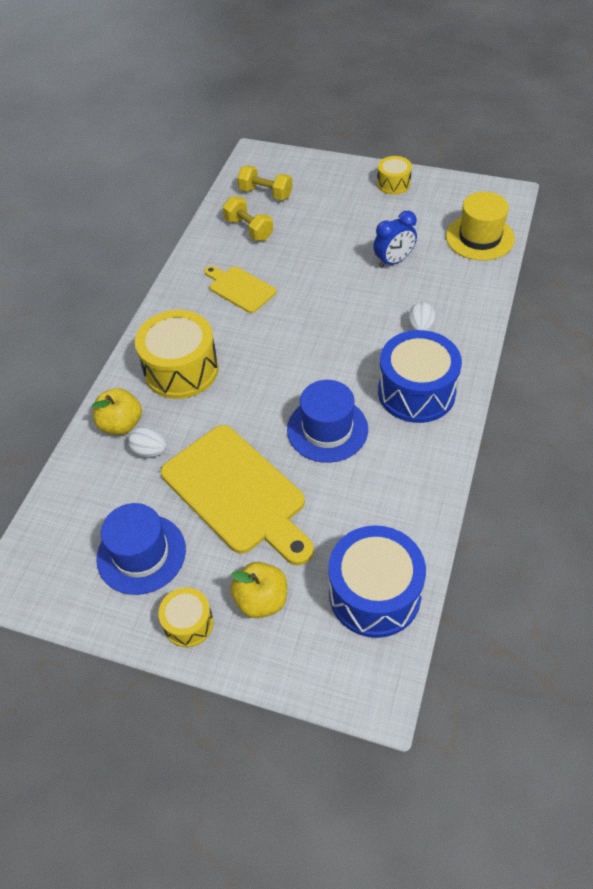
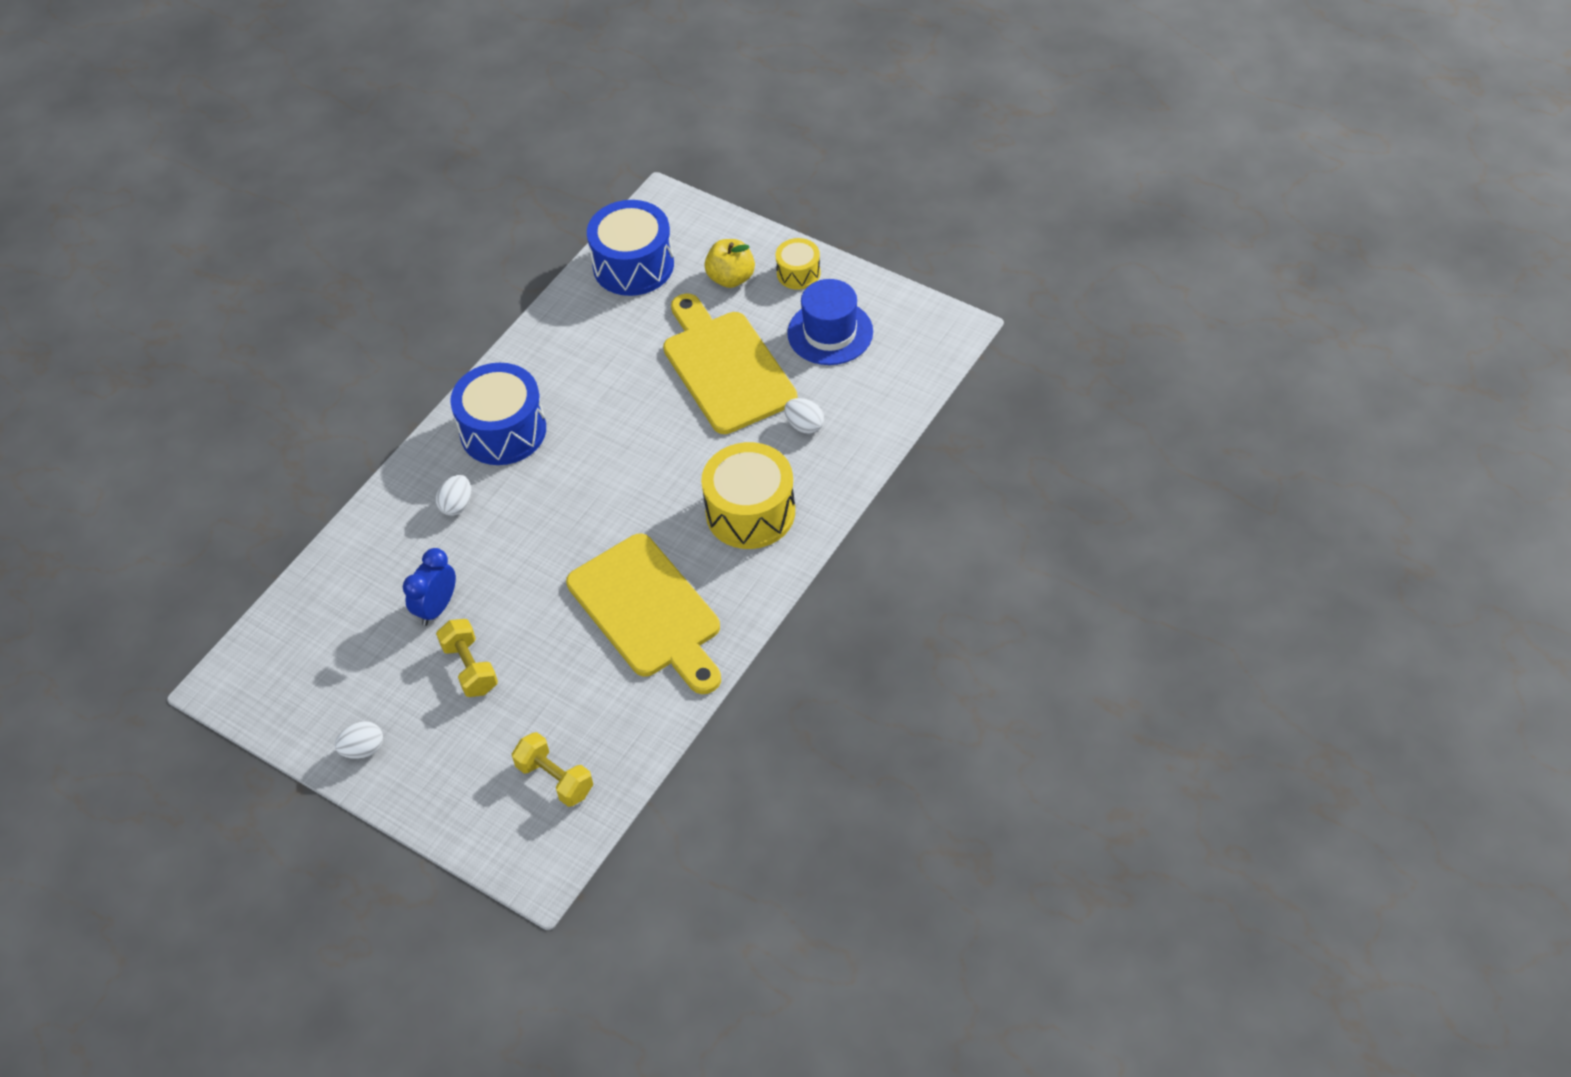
camera: 165 degrees left, 0 degrees up
yellow apple [92,388,142,435] -> none
yellow cutting board [204,266,276,313] -> yellow cutting board [566,533,721,694], size x1.85
yellow dumbbell [223,196,274,241] -> yellow dumbbell moved to [436,619,498,697]
blue hat [287,380,368,463] -> none
blue clock [373,211,417,268] -> blue clock turned 45 degrees counterclockwise [403,548,456,626]
yellow drum [377,156,412,195] -> white egg [335,721,383,759]
yellow hat [446,192,515,261] -> none

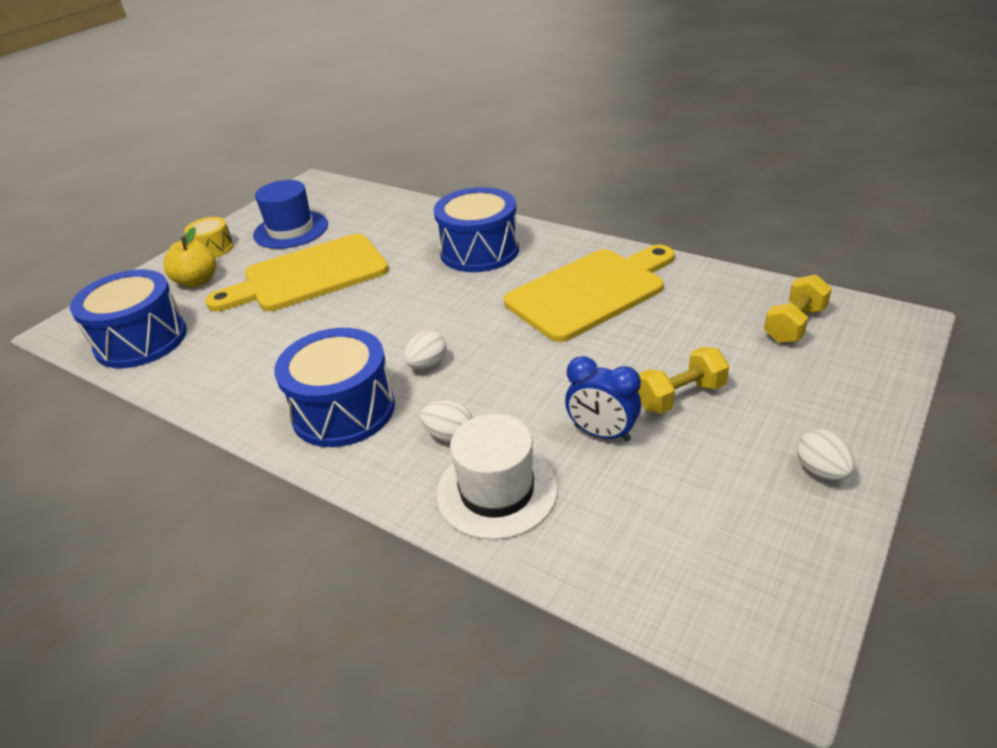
camera: 90 degrees left, 15 degrees down
yellow drum [701,442,795,549] -> blue drum [434,187,519,272]
white egg [784,398,824,434] -> white egg moved to [404,331,447,370]
none -> white hat [436,414,558,540]

